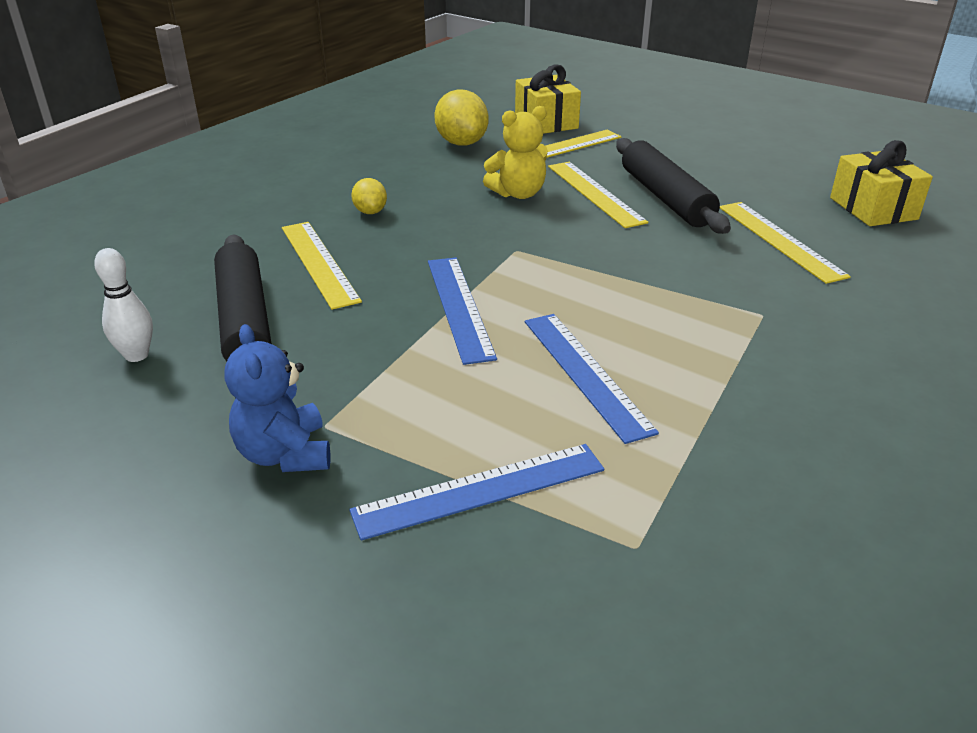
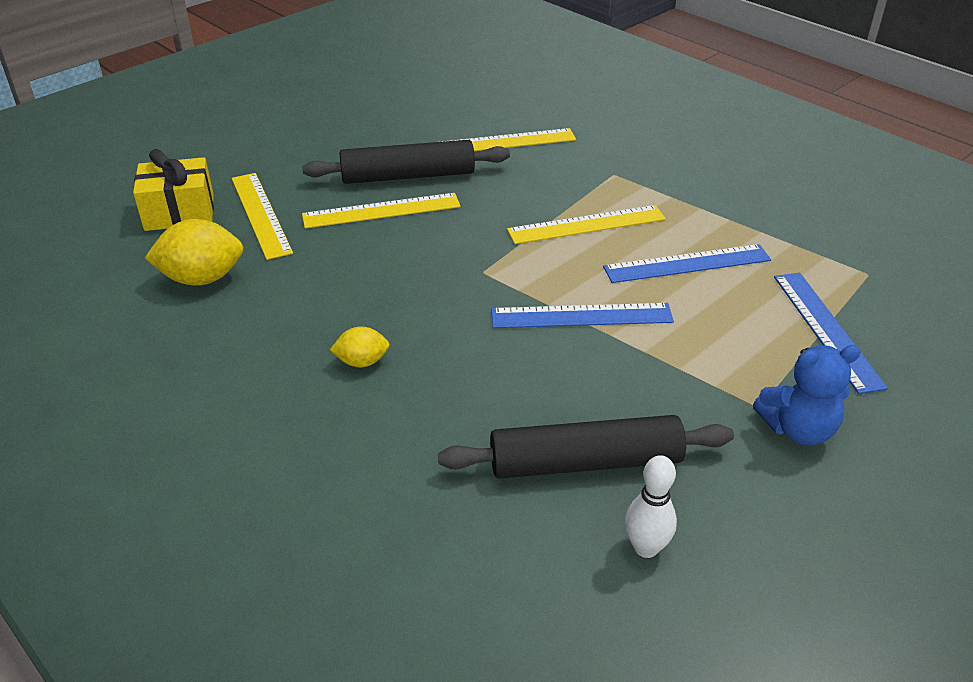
camera: 80 degrees left, 5 degrees up
yellow ruler [282,222,362,310] -> yellow ruler moved to [507,205,666,244]
yellow teddy bear [483,106,548,199] -> none
yellow gift [830,140,933,226] -> none

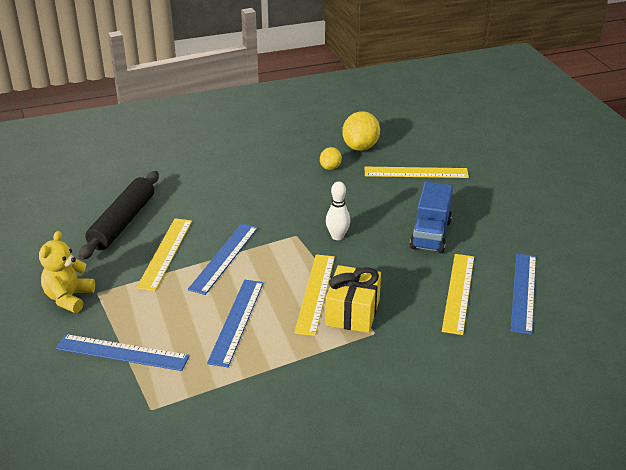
camera: 115 degrees right, 5 degrees down
yellow gift [133,149,214,231] -> yellow gift moved to [325,265,381,333]
black rolling pin [302,140,510,184] -> blue truck [410,182,453,253]
yellow ruler [302,193,461,228] -> yellow ruler moved to [136,218,192,291]
yellow lemon [330,327,389,367] -> yellow lemon moved to [320,147,342,170]
white bowling pin [625,455,677,558] -> white bowling pin moved to [326,181,350,240]
blue teddy bear [753,345,861,445] -> yellow teddy bear [39,231,95,313]
none -> blue ruler [510,254,536,335]

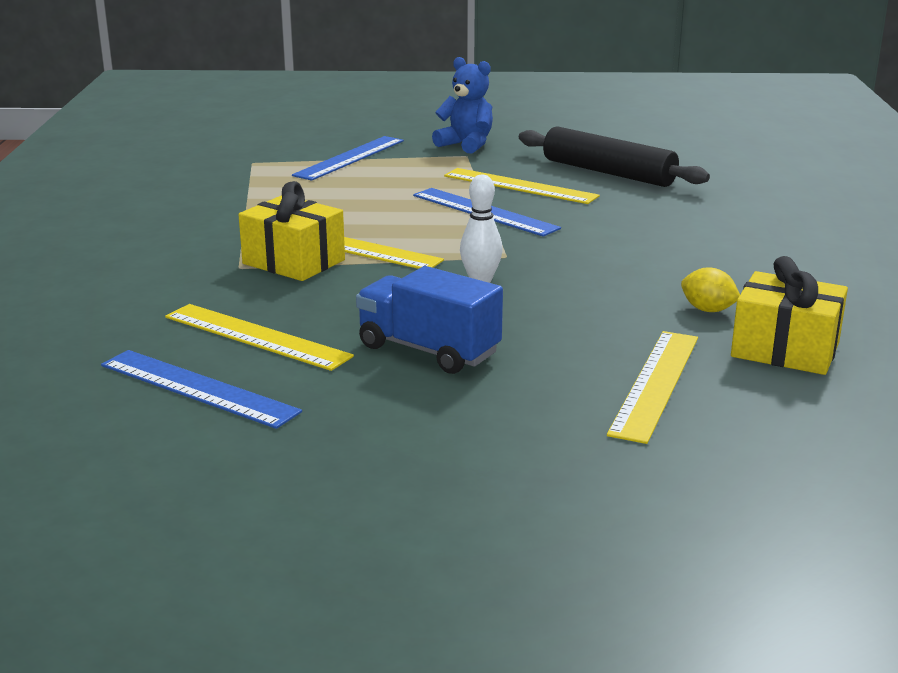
camera: 110 degrees right, 10 degrees down
yellow teddy bear [39,231,95,313] -> blue teddy bear [432,57,493,154]
blue ruler [207,280,264,367] -> none
yellow lemon [342,111,380,151] -> yellow gift [731,256,848,375]

